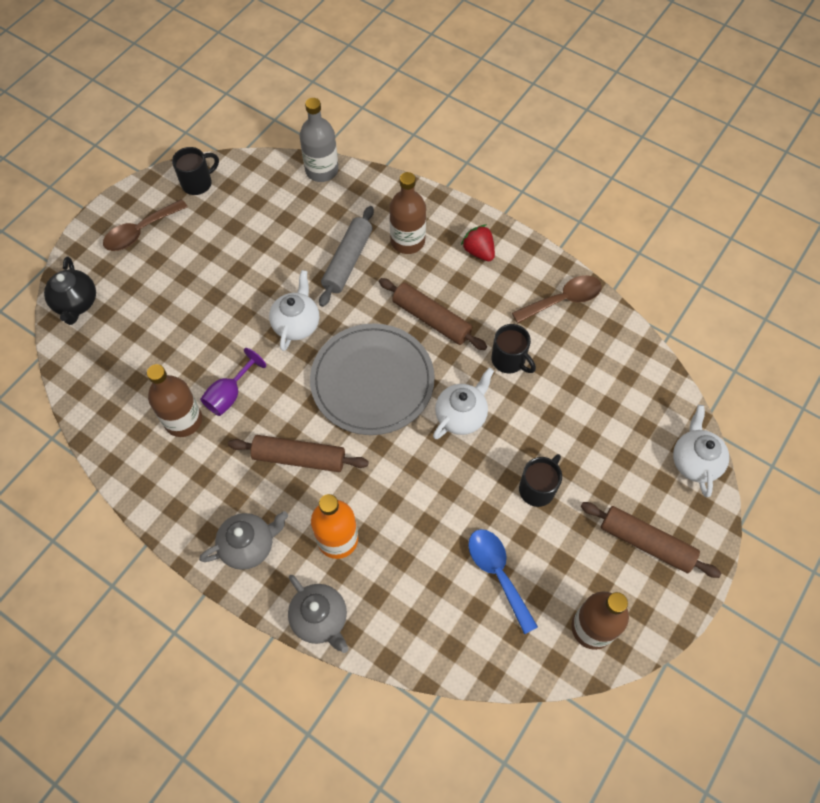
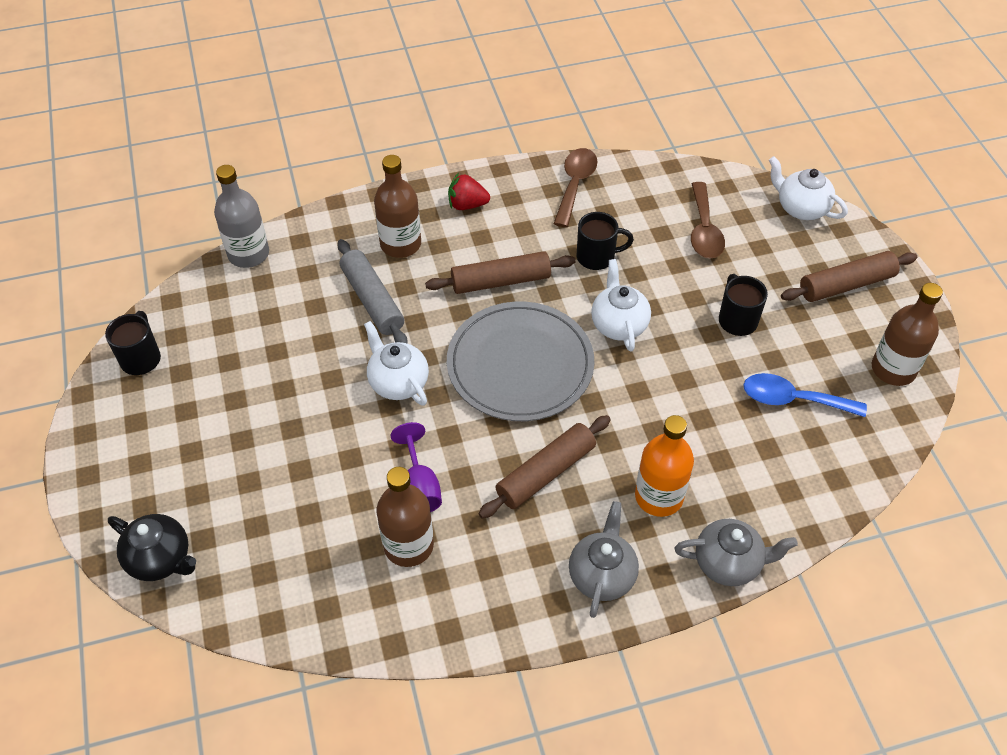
camera: 50 degrees left, 10 degrees down
brown spoon [103,199,188,251] -> brown spoon moved to [691,182,725,259]

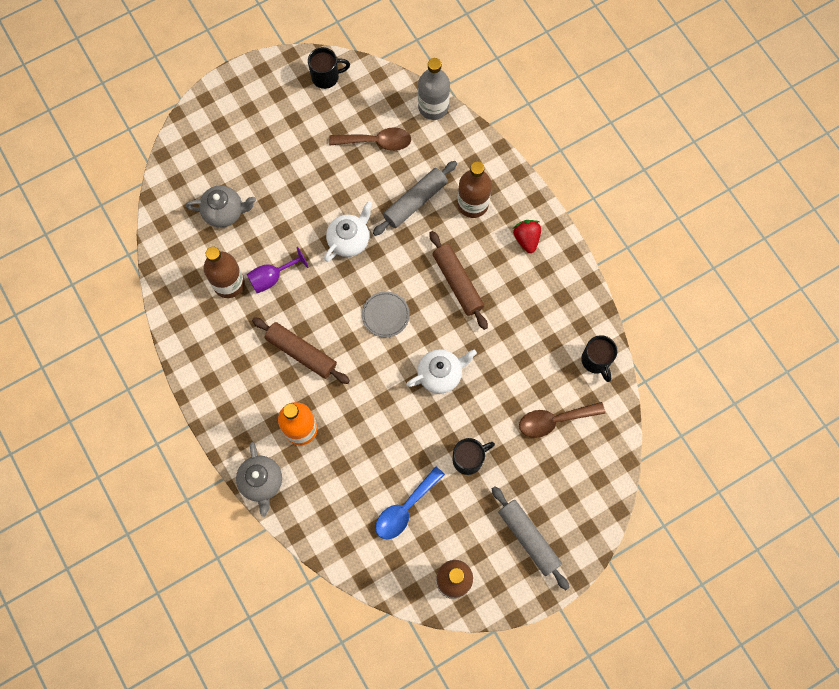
camera: 75 degrees right, 20 degrees up
black teapot [108,514,196,581] -> none
grey plate [447,302,595,421] -> grey plate [362,291,410,338], size x0.45
brown spoon [554,148,597,227] -> brown spoon moved to [329,127,411,151]
grey teapot [569,501,639,618] -> grey teapot moved to [185,185,256,228]
black mug [577,212,634,270] -> black mug moved to [581,335,617,382]
blue spoon [743,373,867,417] -> blue spoon turned 135 degrees counterclockwise [375,466,445,540]
white teapot [769,156,848,220] -> none
brown rolling pin [781,251,917,302] -> grey rolling pin [492,486,569,590]

